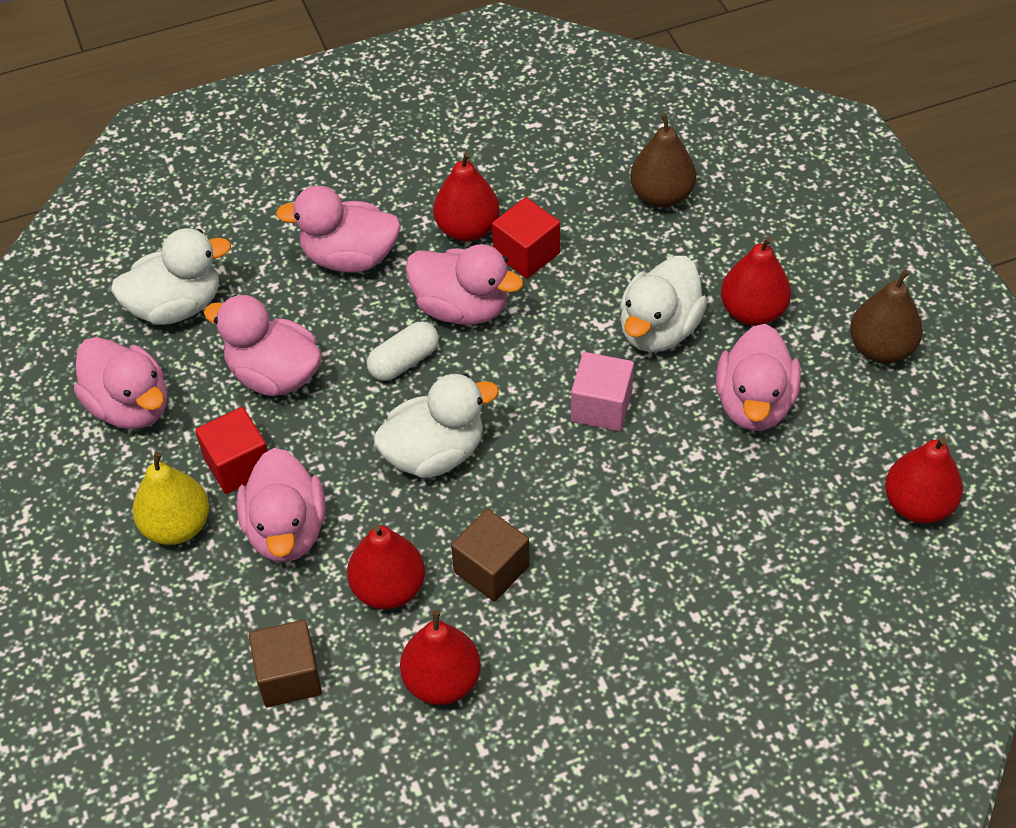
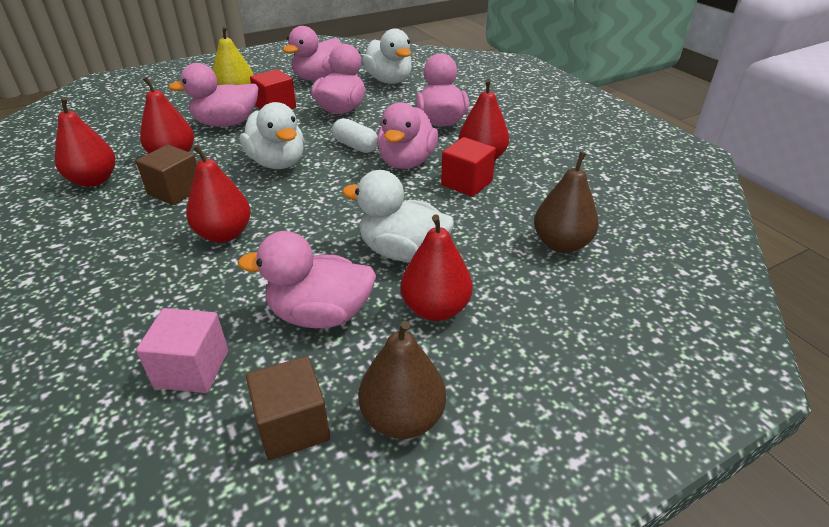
camera: 80 degrees right, 15 degrees down
brown cube [249,620,322,707] -> brown cube moved to [246,356,330,460]
pink cube [571,352,634,431] -> pink cube moved to [136,308,228,393]
red pear [885,437,963,523] -> red pear moved to [186,145,251,243]

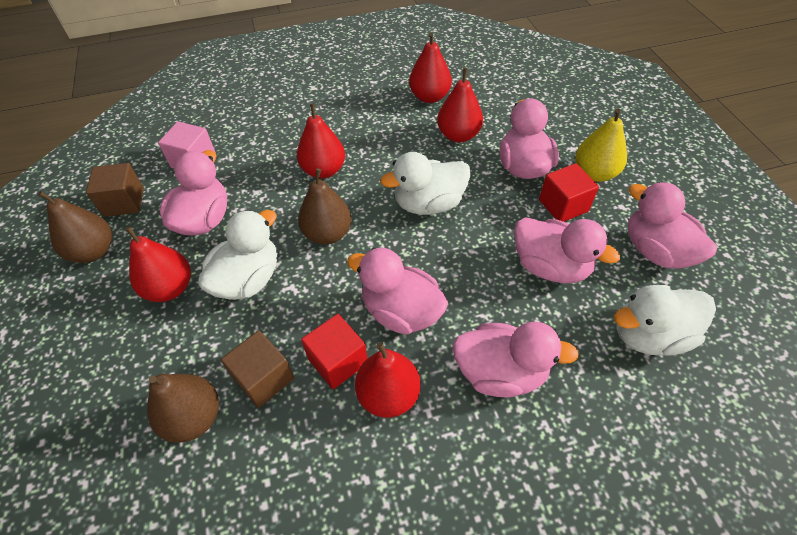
camera: 105 degrees right, 15 degrees up
brown cube [136,145,197,205] -> brown cube moved to [221,331,294,408]
white capsule [332,118,378,153] -> none
none -> brown pear [298,168,352,245]

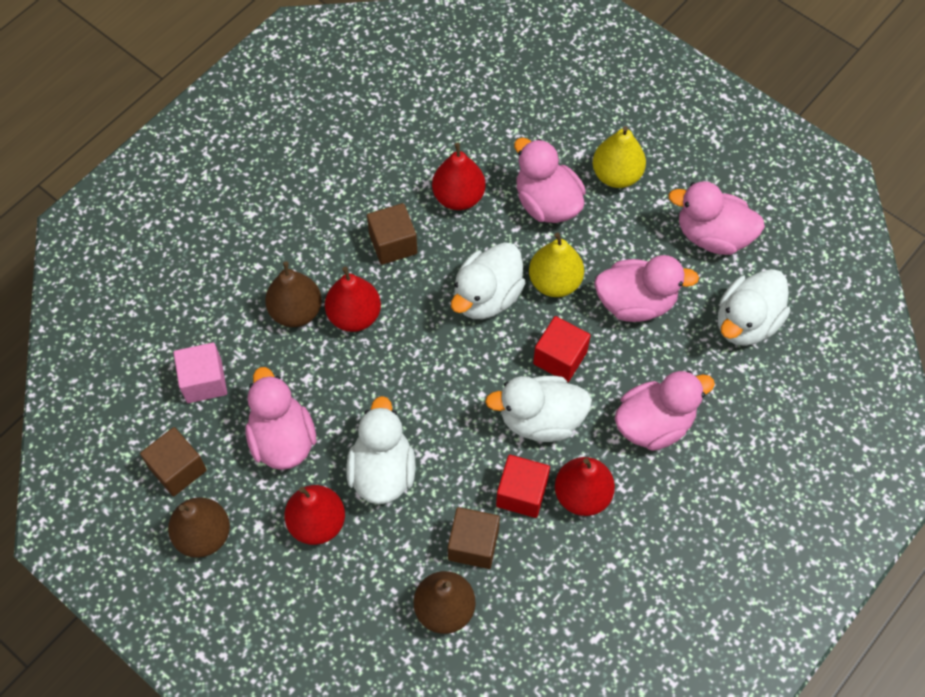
camera: 35 degrees left, 10 degrees up
brown pear [298,168,352,245] -> brown pear moved to [265,261,322,327]
pink duck [347,248,448,335] -> white duck [485,376,592,442]
red pear [409,33,452,103] -> none
red cube [539,163,599,222] -> red cube moved to [533,316,591,382]
none -> brown cube [367,203,417,265]
none -> yellow pear [529,232,584,297]

